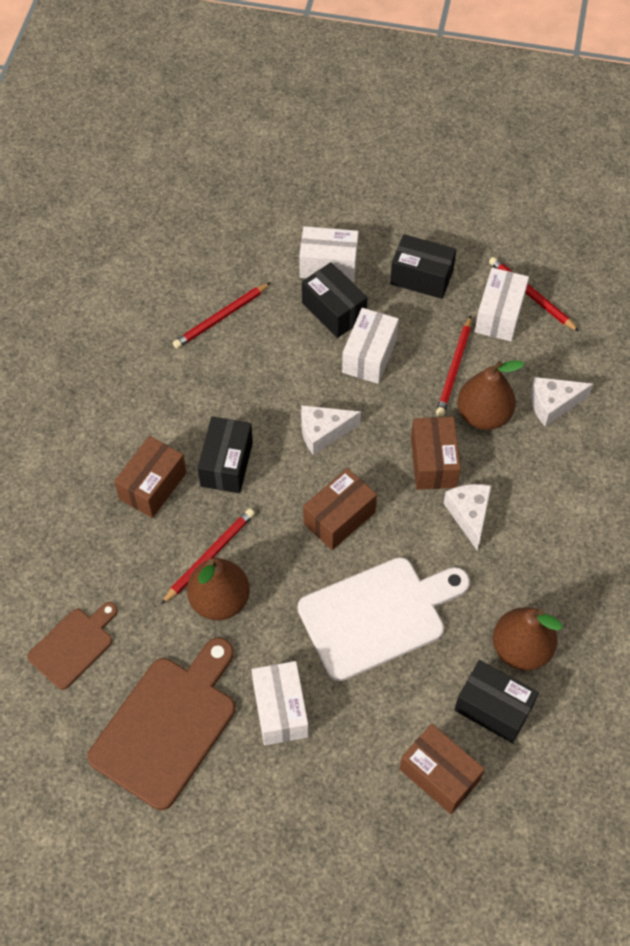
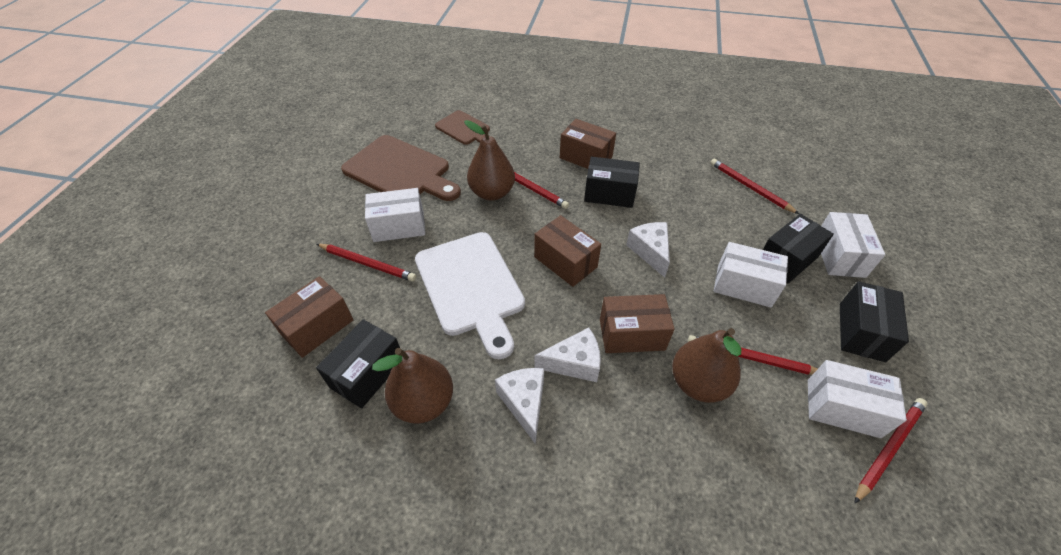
camera: 90 degrees right, 10 degrees down
white cheese [531,377,593,426] -> white cheese moved to [495,368,544,443]
none -> red pencil [317,244,416,282]

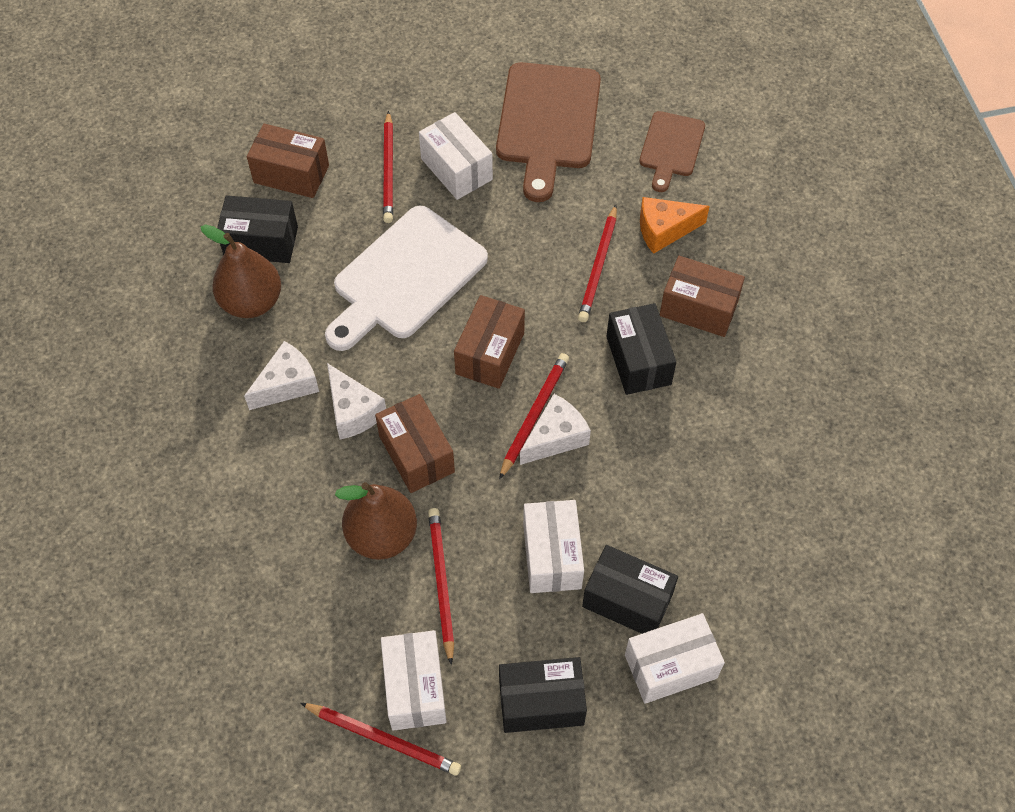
camera: 65 degrees right, 10 degrees up
brown pear [464,120,515,201] -> none
brown box [560,119,616,169] -> brown box turned 75 degrees counterclockwise [660,256,745,337]
red pencil [710,159,799,214] -> red pencil moved to [499,353,569,480]
none -> orange cheese [640,197,710,254]

